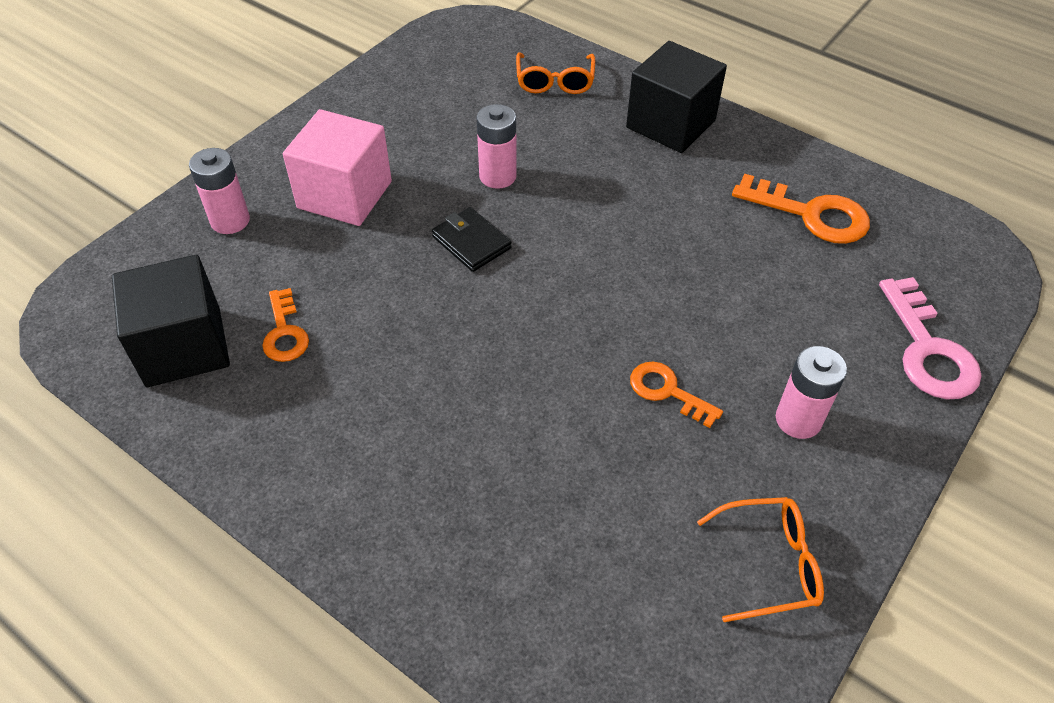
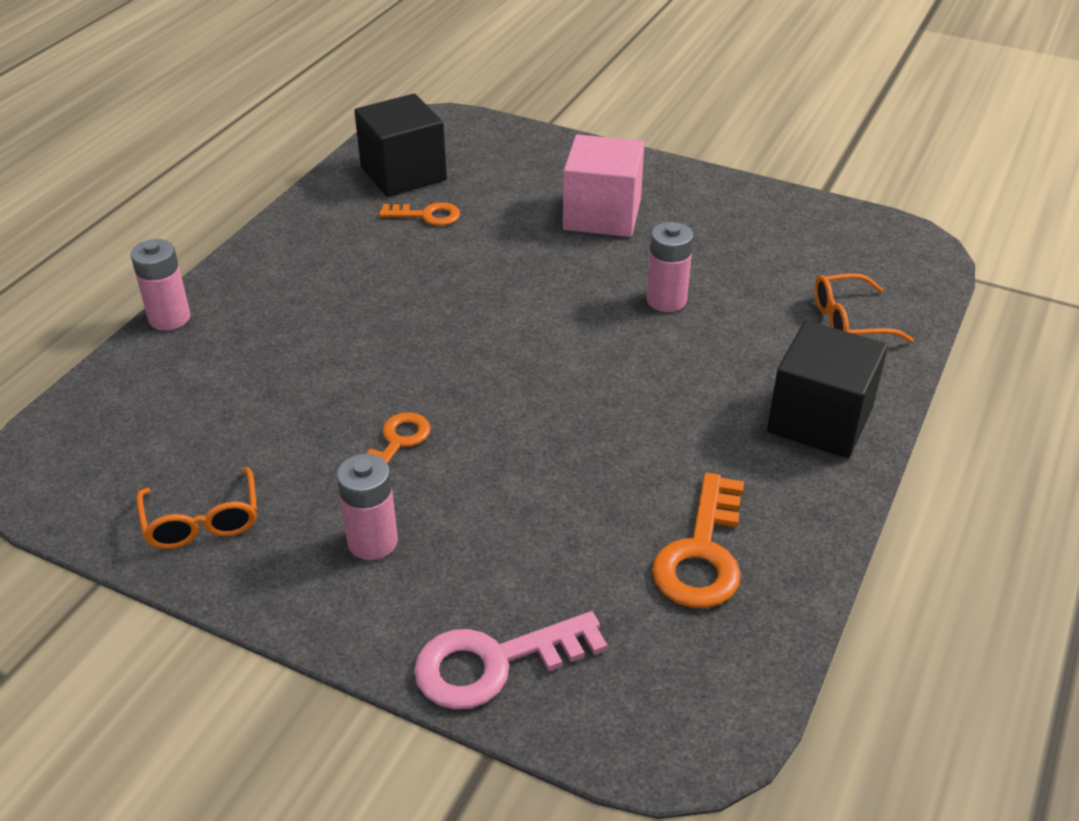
camera: 80 degrees right, 10 degrees down
pink battery [189,148,250,234] -> pink battery moved to [131,239,190,330]
orange key [262,288,309,362] -> orange key turned 150 degrees counterclockwise [379,202,460,226]
black wallet [432,207,512,272] -> none

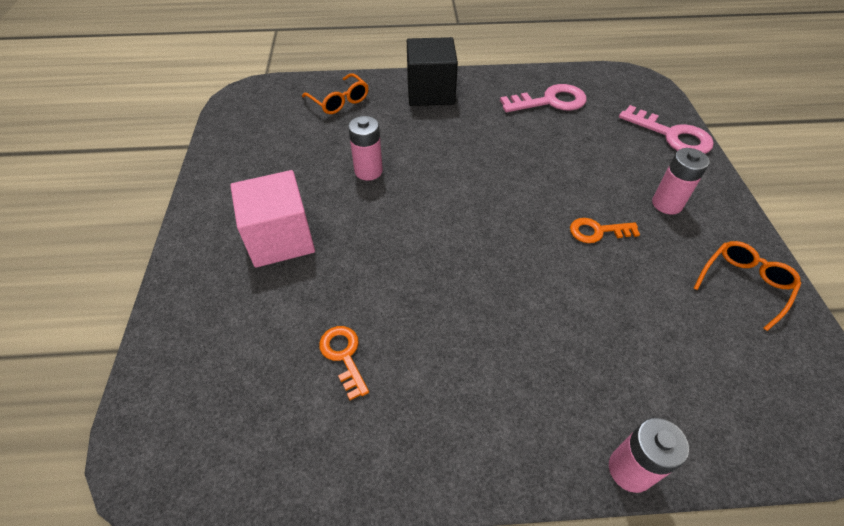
camera: 120 degrees left, 10 degrees up
black cube [354,94,447,197] -> none
orange key [652,473,744,608] -> pink key [500,84,587,112]

